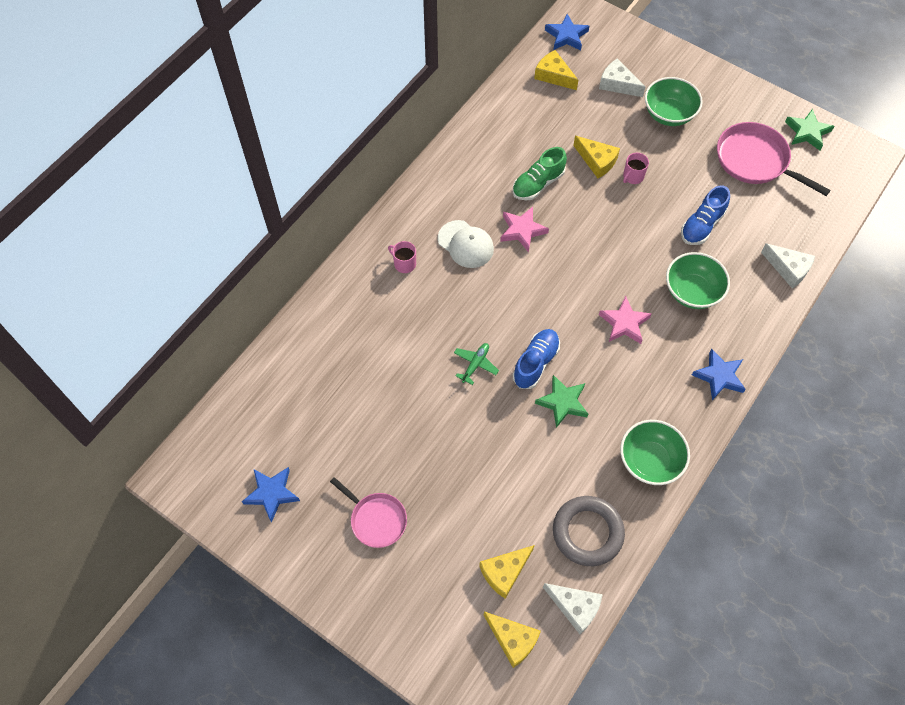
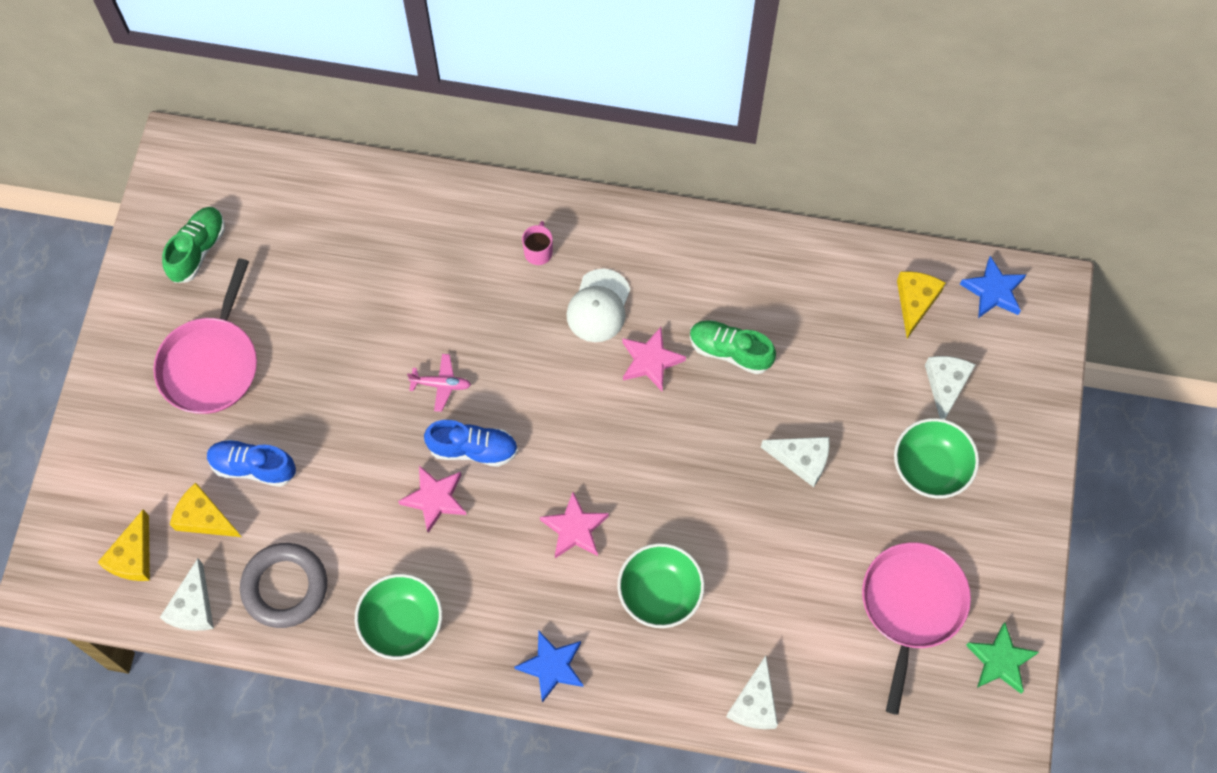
camera: 65 degrees right, 5 degrees up
blue star [242,467,300,523] -> green shoe [162,207,225,283]
pink pan [330,477,407,548] -> pink pan [153,258,257,414], size x1.57
green plane [454,343,499,385] -> pink plane [407,354,471,412]
green star [535,375,588,428] -> pink star [398,465,466,533]
yellow cheese [573,136,620,178] -> none
pink mug [623,153,649,184] -> white cheese [761,437,830,487]
blue shoe [681,186,730,245] -> blue shoe moved to [207,439,296,487]

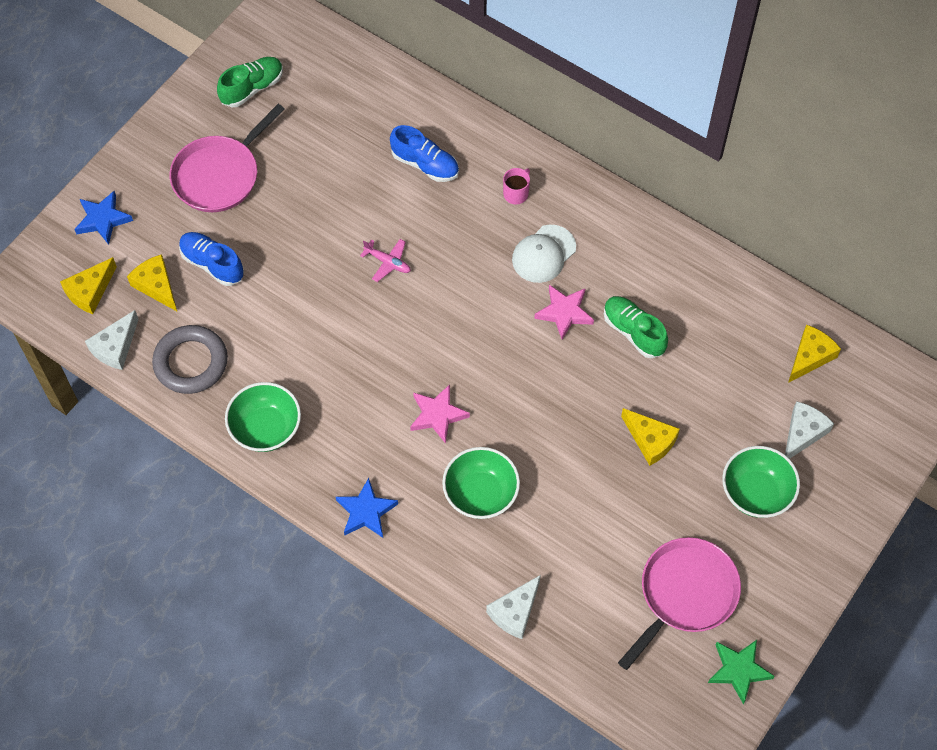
camera: 25 degrees right, 5 degrees down
pink star [398,465,466,533] -> none
blue shoe [424,420,518,467] -> blue shoe moved to [390,125,459,182]
white cheese [761,437,830,487] -> yellow cheese [621,408,680,466]
blue star [960,256,1027,318] -> blue star moved to [74,191,133,245]

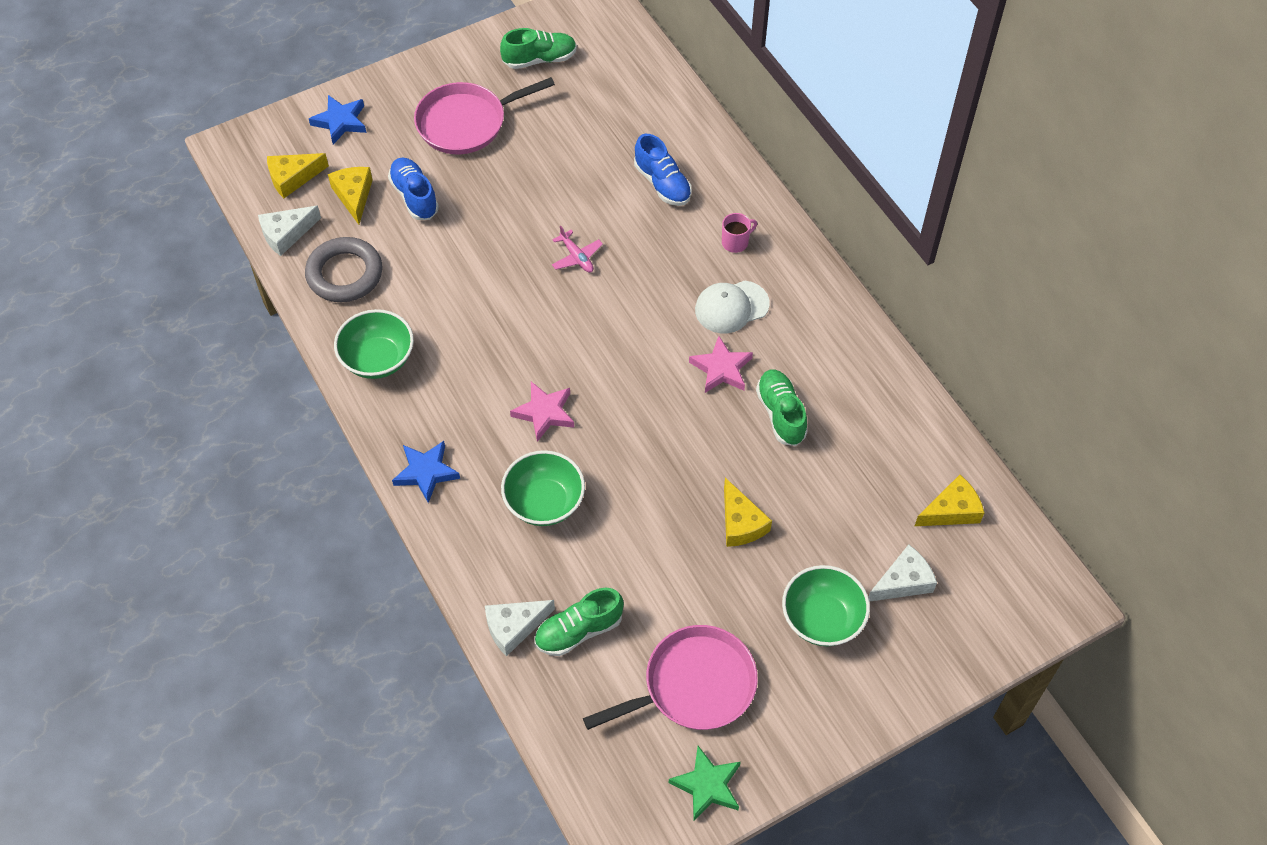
camera: 25 degrees right, 5 degrees down
none -> green shoe [534,588,624,656]

